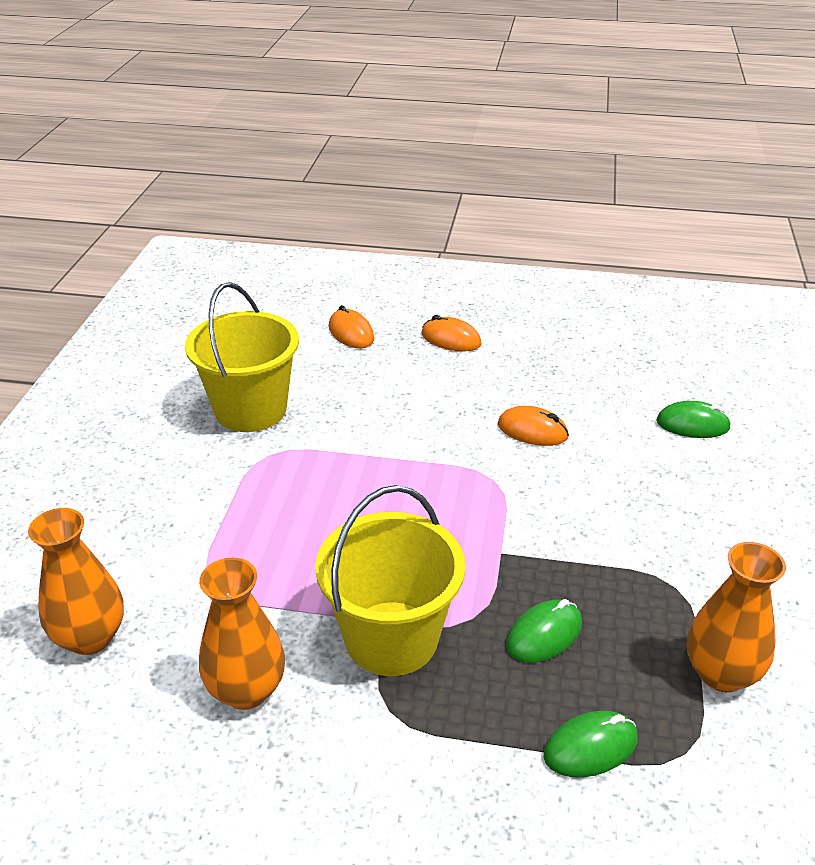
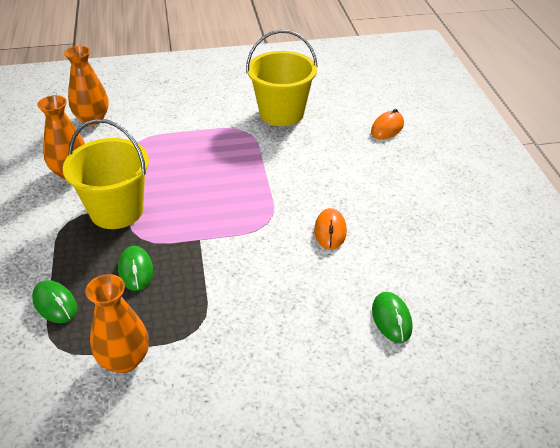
camera: 70 degrees right, 5 degrees up
orange mouse [421,315,482,352] -> none
green mouse [506,599,582,663] -> green mouse turned 45 degrees clockwise [118,246,153,291]

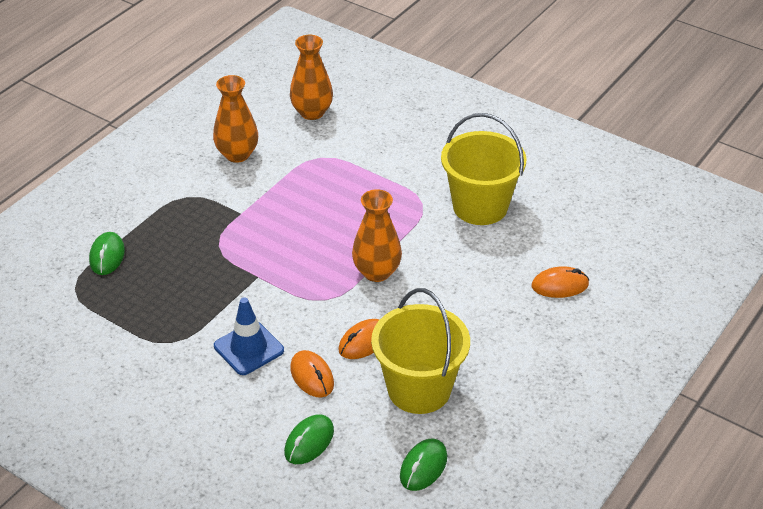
camera: 45 degrees right, 0 degrees up
yellow bucket [63,119,149,229] -> yellow bucket moved to [371,288,470,414]
orange vase [85,274,149,373] -> orange vase moved to [352,189,402,282]
green mouse [118,246,153,291] -> green mouse moved to [400,438,447,491]
none -> blue traffic cone [214,297,284,375]
none -> orange mouse [290,350,334,398]

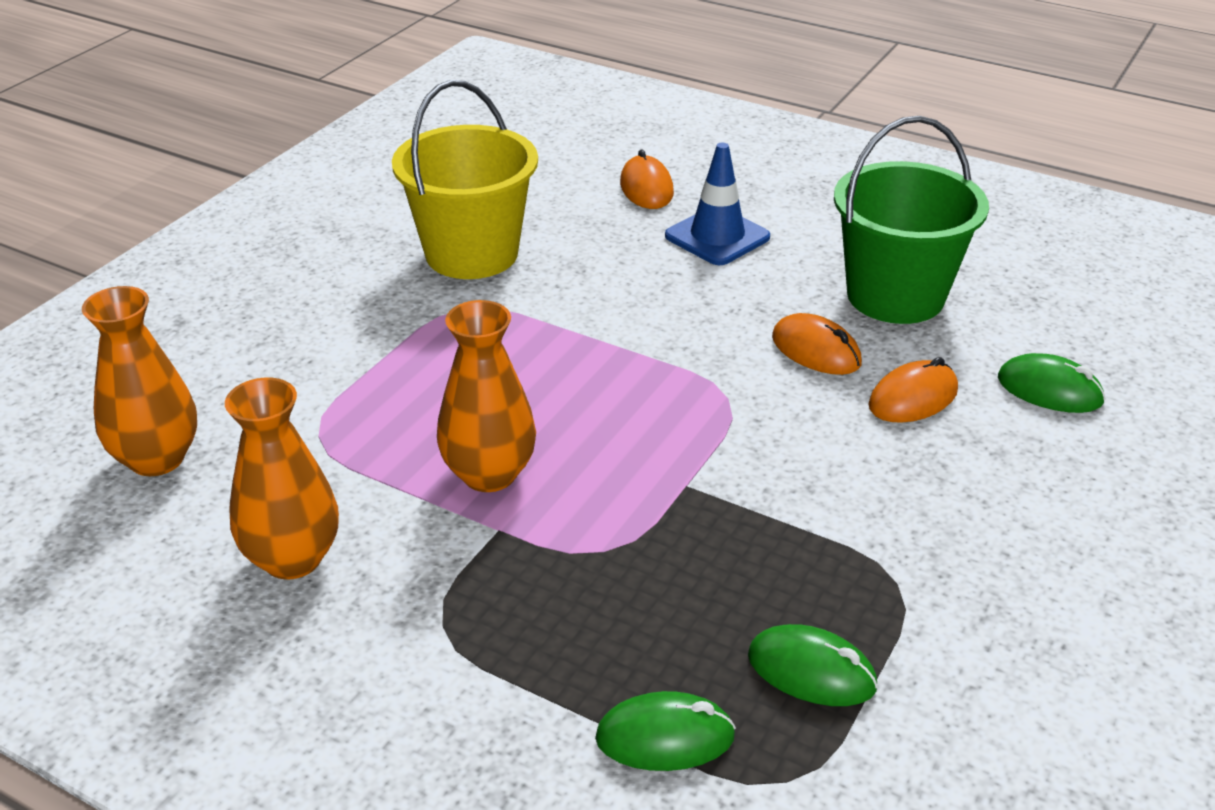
camera: 95 degrees left, 5 degrees down
blue traffic cone [214,297,284,375] -> blue traffic cone moved to [665,143,770,265]
orange vase [352,189,402,282] -> orange vase moved to [437,300,536,492]
yellow bucket [371,288,470,414] -> green bucket [834,116,989,324]
green mouse [400,438,447,491] -> green mouse moved to [748,624,878,706]

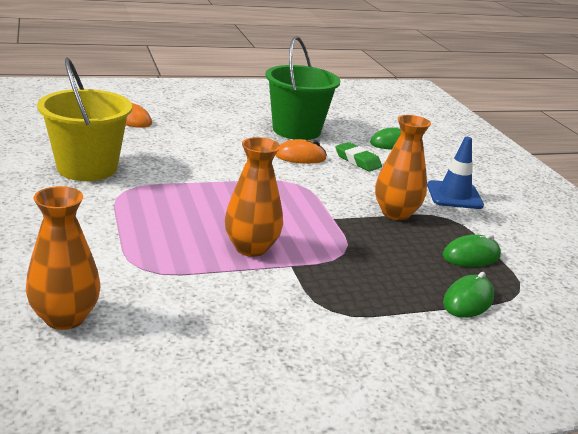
camera: 50 degrees left, 10 degrees down
orange vase [225,378,339,579] -> orange vase moved to [375,115,431,220]
blue traffic cone [665,143,770,265] -> blue traffic cone moved to [427,137,484,209]
orange mouse [869,357,958,423] -> green eraser [335,142,382,171]

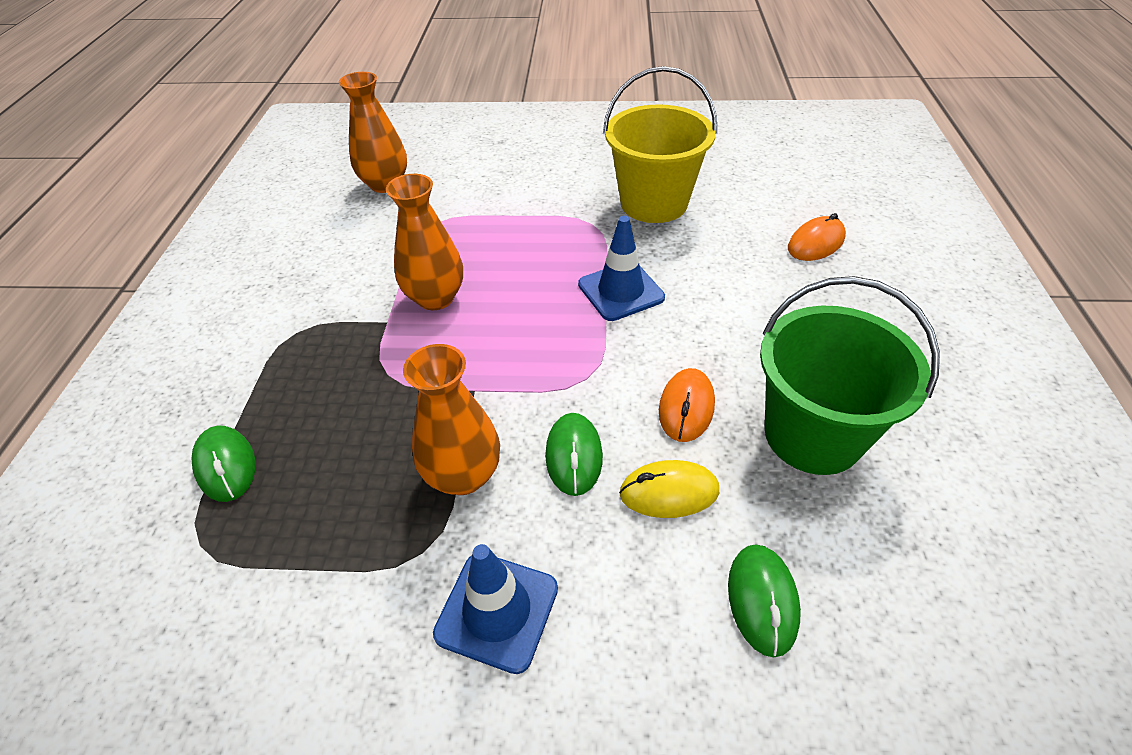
camera: 115 degrees right, 20 degrees up
green eraser [335,142,382,171] -> yellow mouse [619,460,719,518]
green mouse [443,234,501,267] -> green mouse moved to [545,413,603,496]
none -> blue traffic cone [578,216,665,321]

